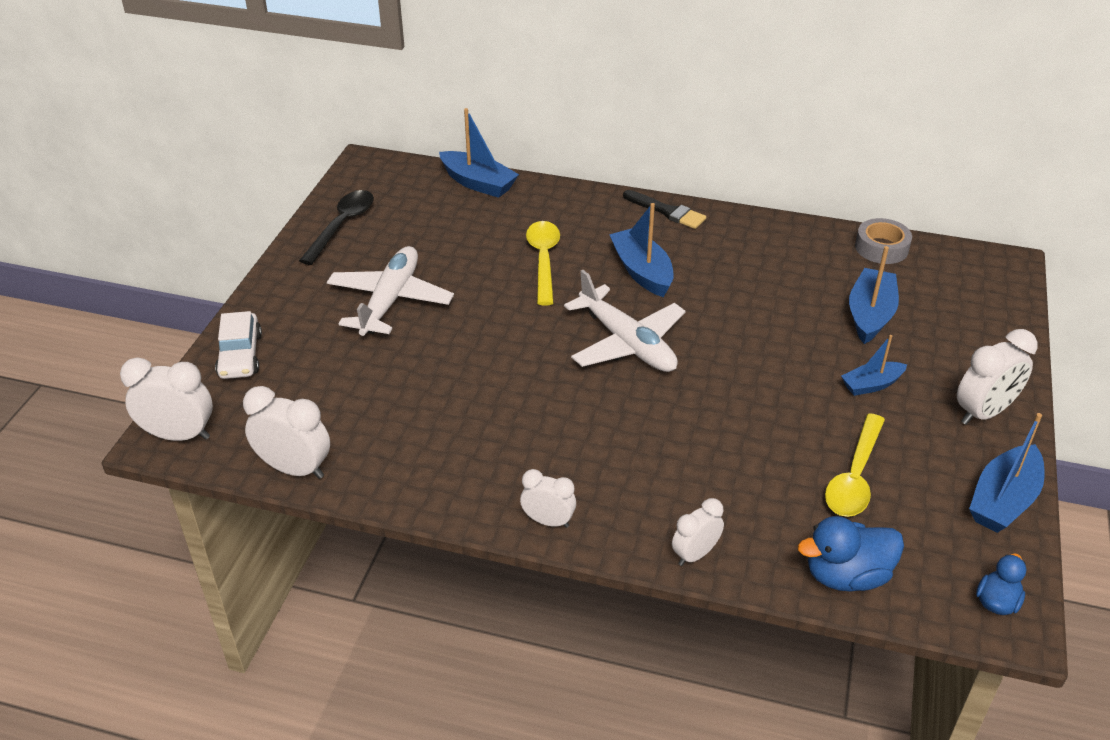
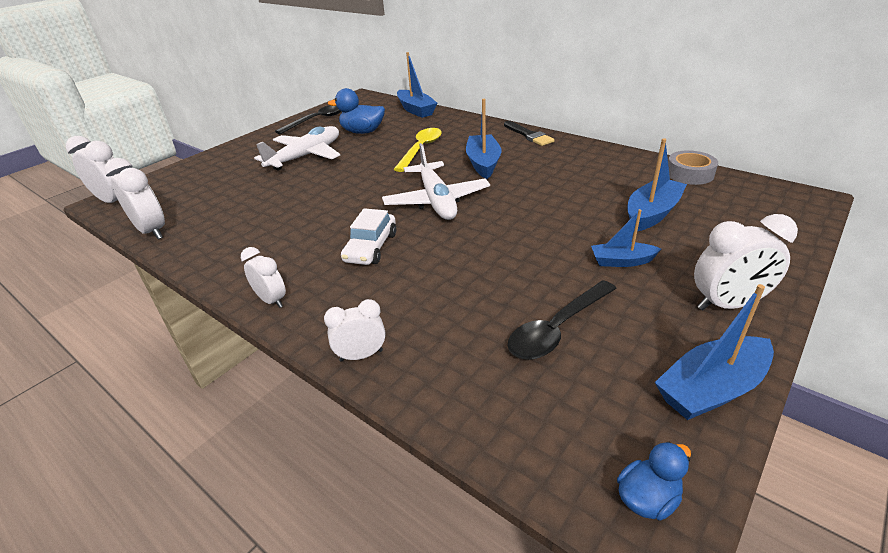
camera: 25 degrees right, 5 degrees down
white car [215,311,262,379] -> white car moved to [341,208,396,265]
blue duck [798,516,904,592] -> blue duck moved to [328,88,385,134]
yellow spoon [825,413,885,517] -> black spoon [508,280,617,360]

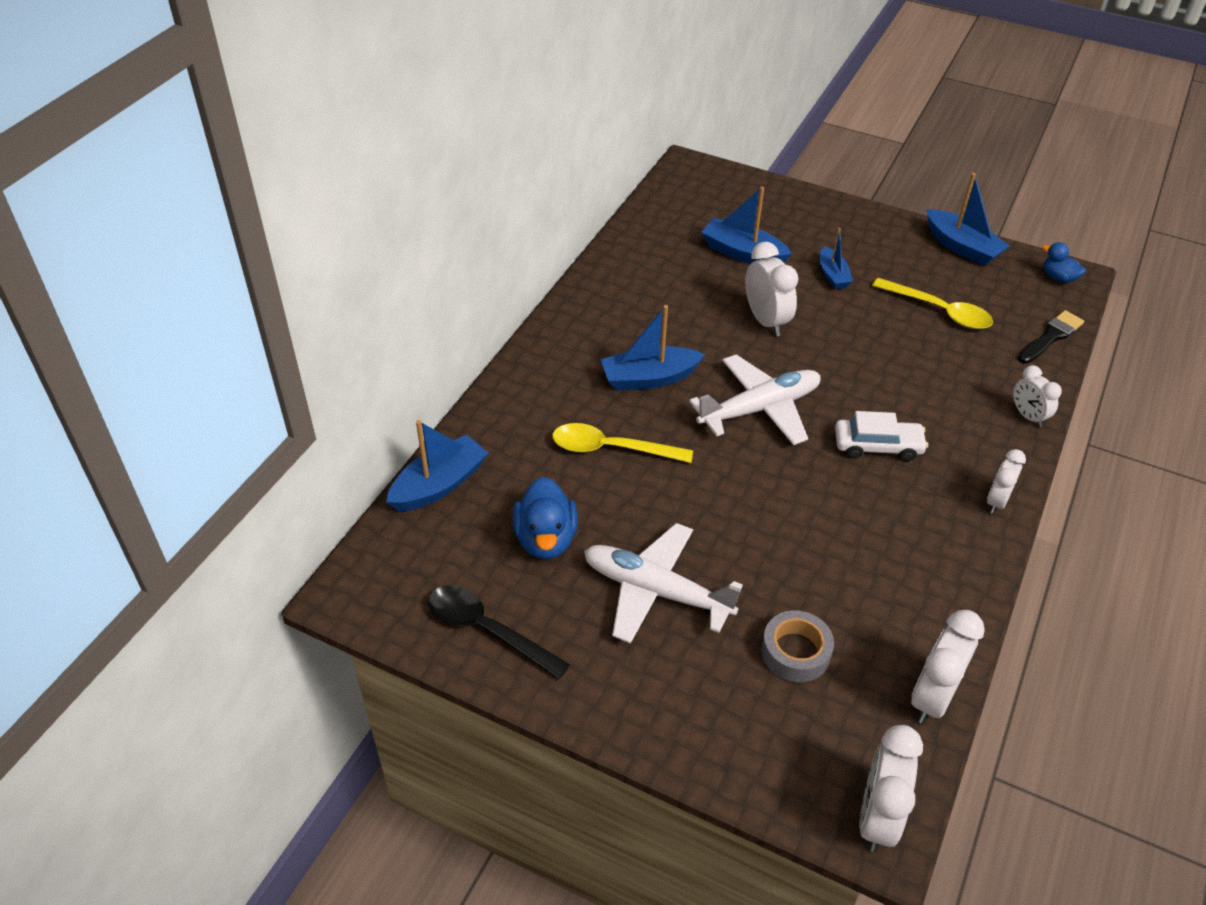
camera: 105 degrees left, 10 degrees up
black brush [504,121,554,146] -> black brush moved to [1018,310,1084,364]
black spoon [508,280,617,360] -> yellow spoon [872,278,993,329]
grey tape [668,150,718,185] -> grey tape moved to [761,610,834,682]
white clock [694,214,798,310] -> white clock moved to [745,242,799,336]

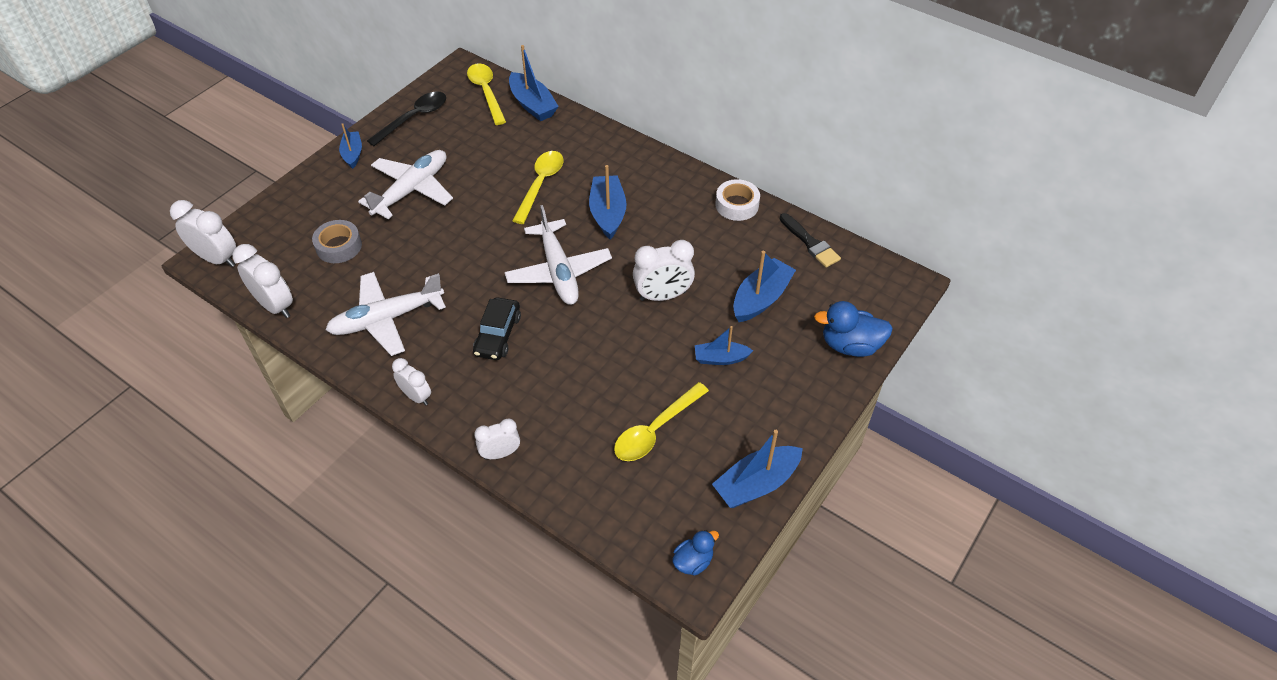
camera: 100 degrees right, 5 degrees up
blue duck [512,477,578,559] -> blue duck moved to [814,301,893,357]
white car [835,411,928,461] -> black car [473,297,521,360]
black brush [1018,310,1084,364] -> black brush moved to [780,213,841,267]
none -> white plane [326,272,446,356]
none -> blue boat [339,123,362,169]
none -> yellow spoon [467,63,506,125]
none -> white tape [715,179,760,221]

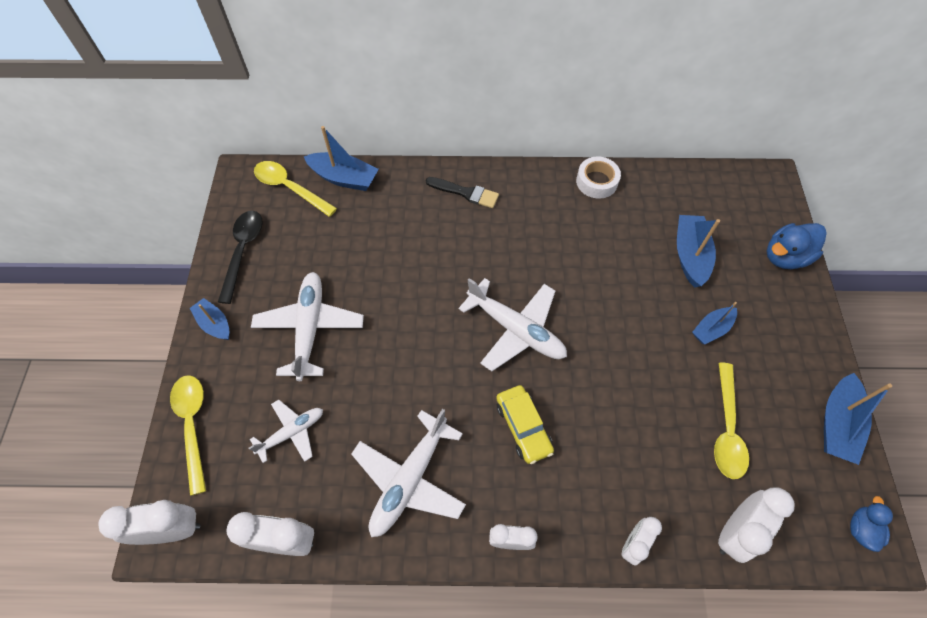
camera: 35 degrees left, 10 degrees up
grey tape [312,220,362,263] -> white plane [249,400,323,463]
black car [473,297,521,360] -> yellow car [496,385,554,464]
yellow spoon [512,151,563,224] -> yellow spoon moved to [170,375,206,496]
blue boat [589,165,627,240] -> none
white clock [633,240,695,301] -> white clock moved to [718,488,794,563]
black brush [780,213,841,267] -> black brush moved to [426,177,499,208]

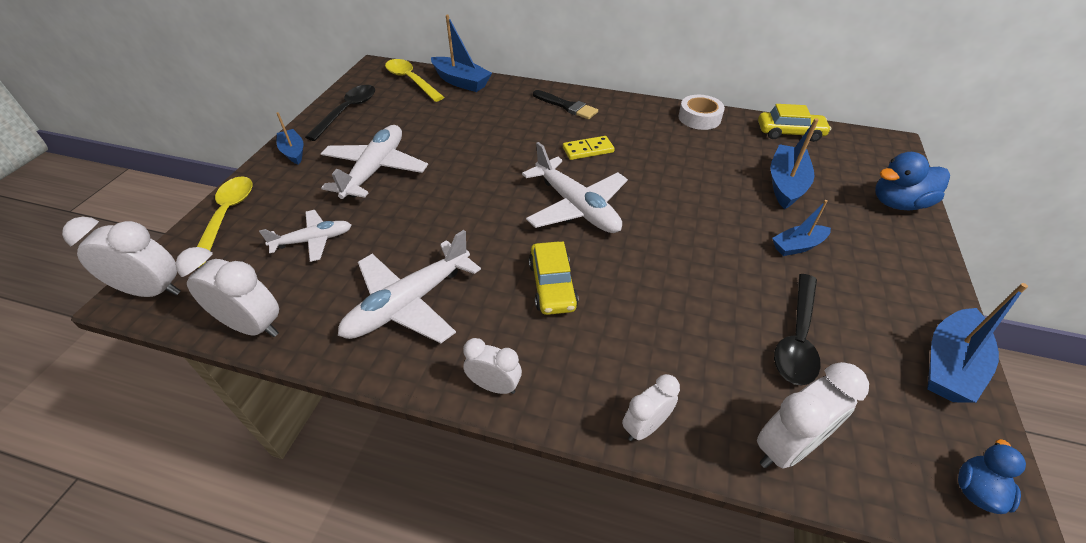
camera: 15 degrees right, 15 degrees down
yellow spoon [714,363,749,479] -> black spoon [774,274,821,385]
none -> yellow domino [563,136,615,160]
none -> yellow car [758,104,831,142]

